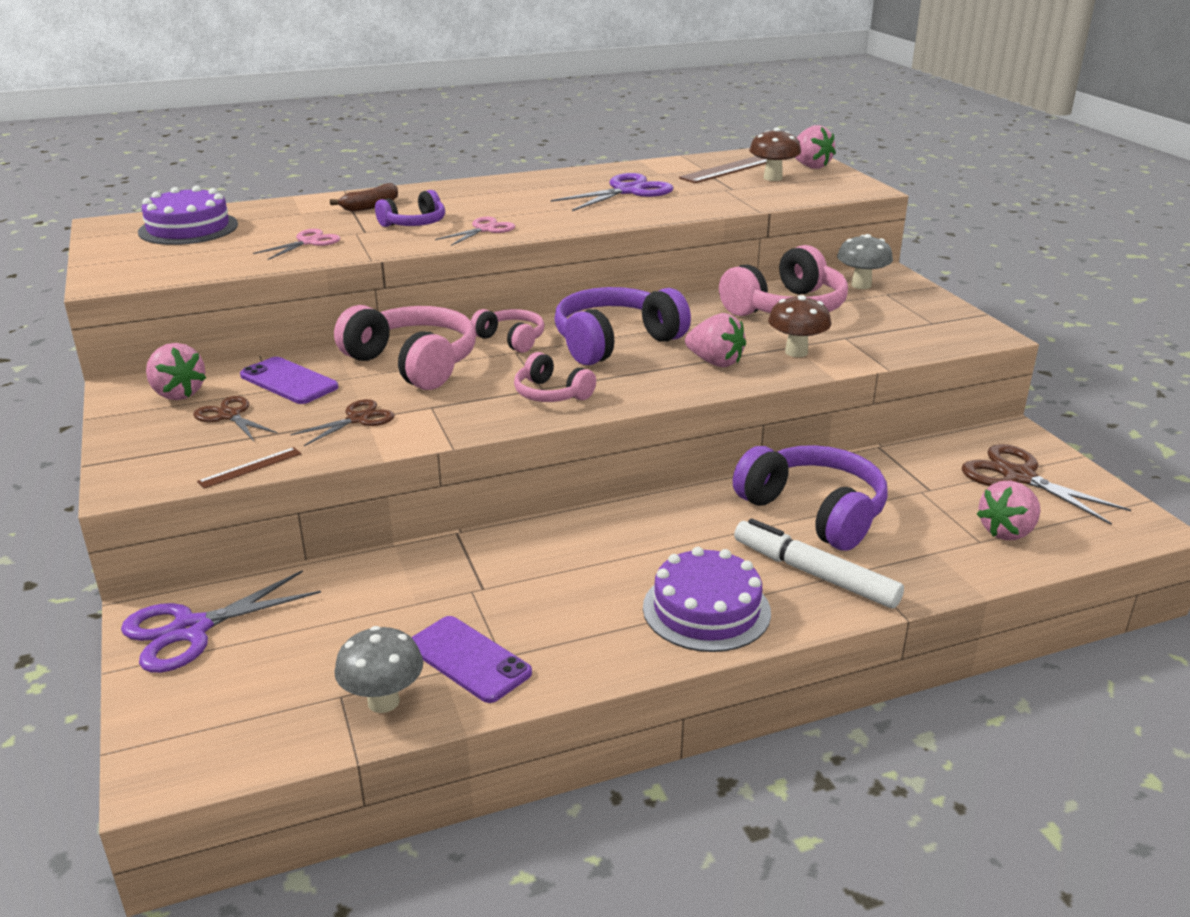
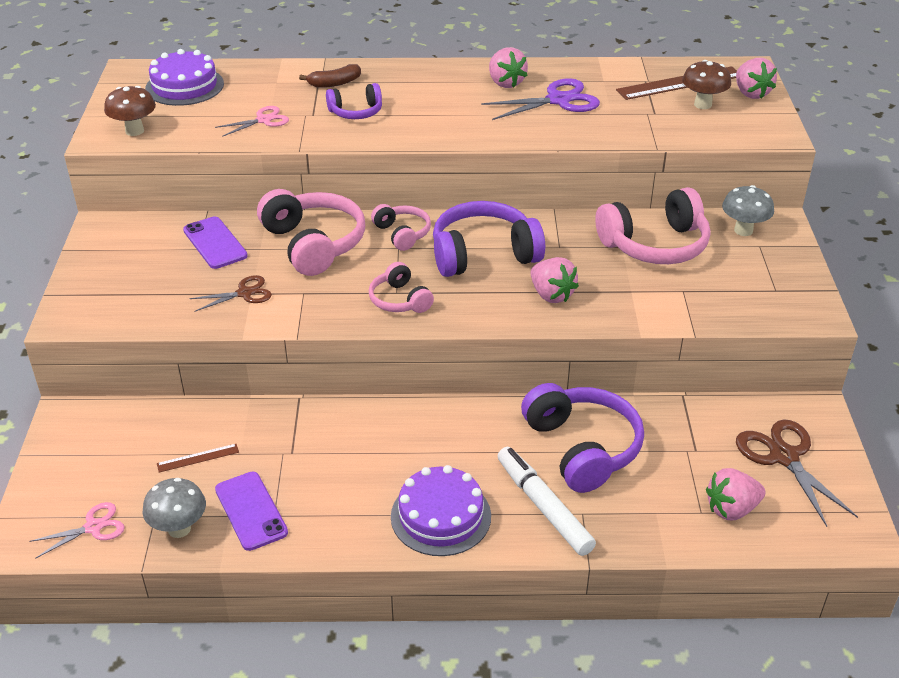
camera: 20 degrees right, 10 degrees up
purple scissors [121,570,321,673] -> none
pink strawberry [146,343,206,400] -> pink strawberry moved to [489,47,528,88]
brown scissors [193,396,278,441] -> none
brown ruler [197,447,301,489] -> brown ruler moved to [157,444,239,473]
pink scissors [435,217,515,246] -> pink scissors moved to [29,502,125,559]
brown mushroom [768,295,831,357] -> brown mushroom moved to [104,86,156,136]

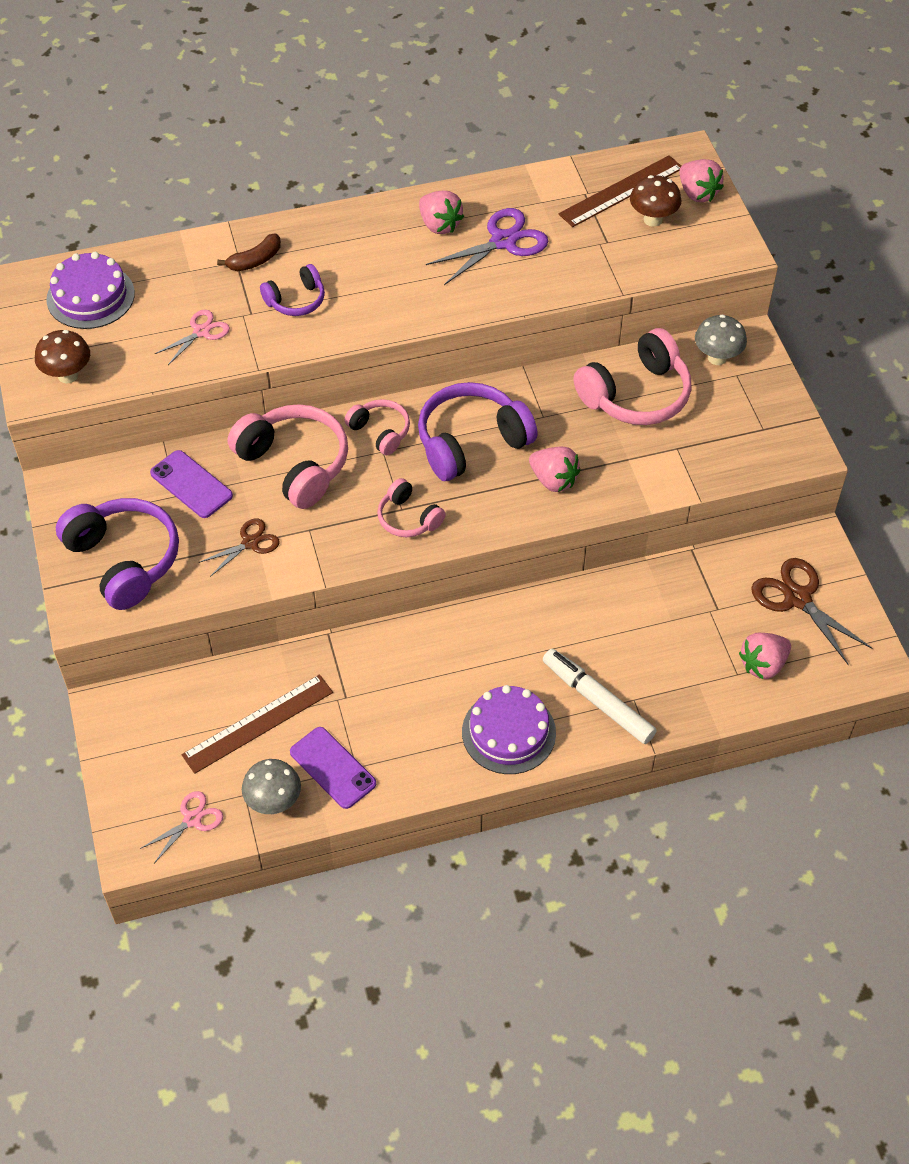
camera: 15 degrees left, 15 degrees up
brown ruler [157,444,239,473] -> brown ruler [182,674,333,774], size x2.05
purple headphones [521,383,644,493] -> purple headphones moved to [56,498,179,610]

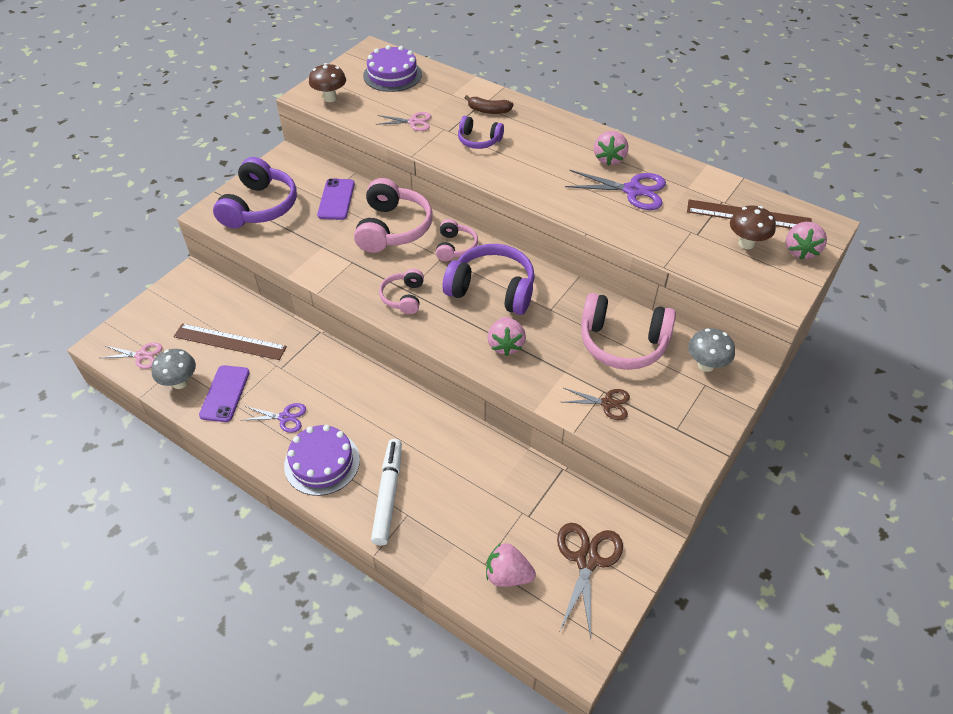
camera: 50 degrees right, 5 degrees down
brown scissors [198,519,280,577] -> brown scissors moved to [564,388,630,420]
none -> purple scissors [243,403,306,433]

